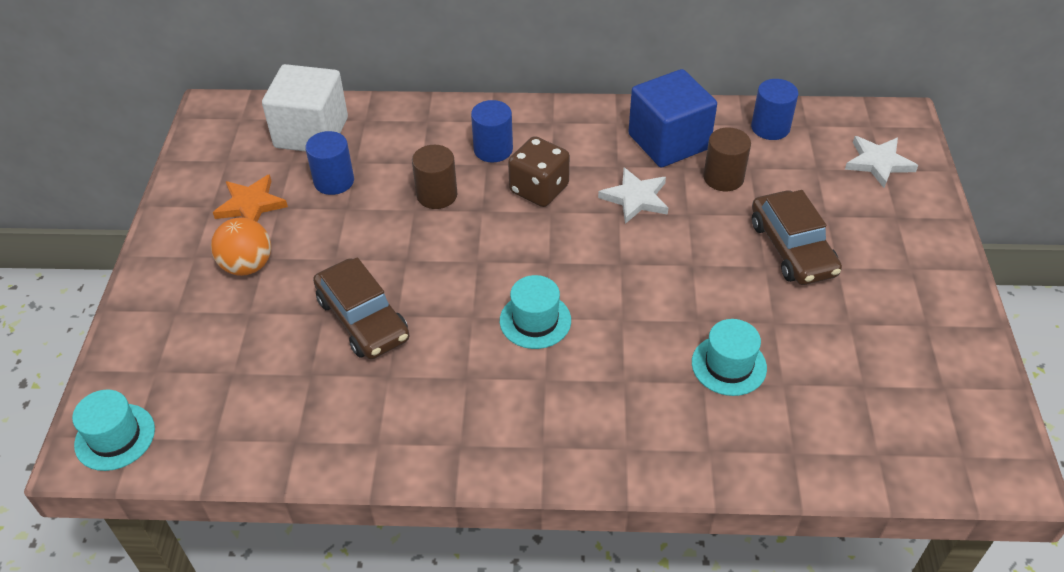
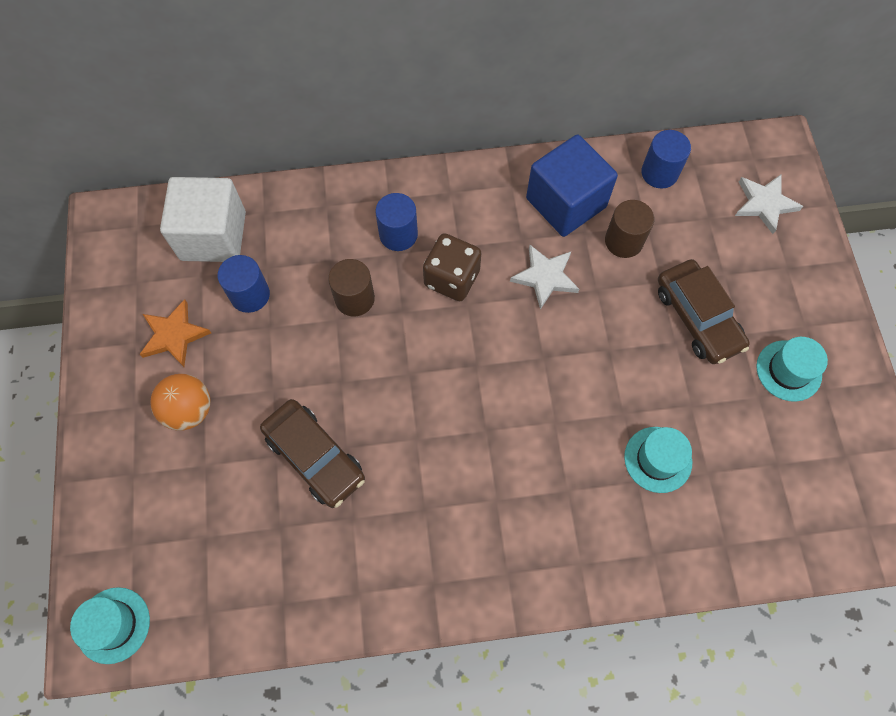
camera: 10 degrees left, 20 degrees up
turquoise hat [500,275,571,349] -> turquoise hat moved to [756,337,828,402]

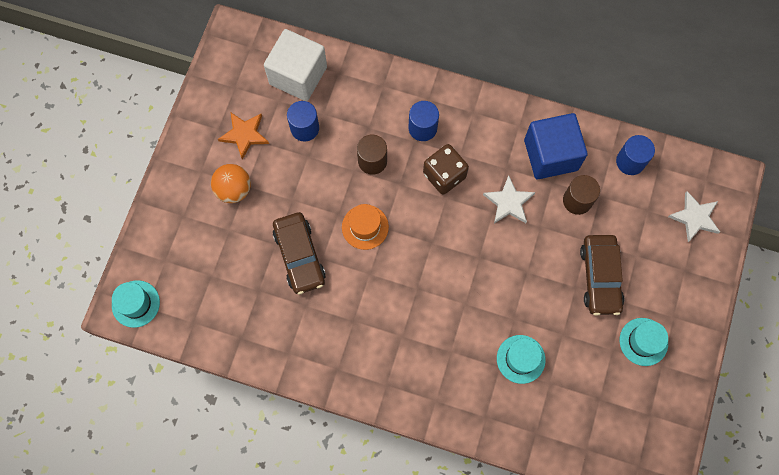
camera: 25 degrees right, 5 degrees up
none -> orange hat [342,204,389,250]

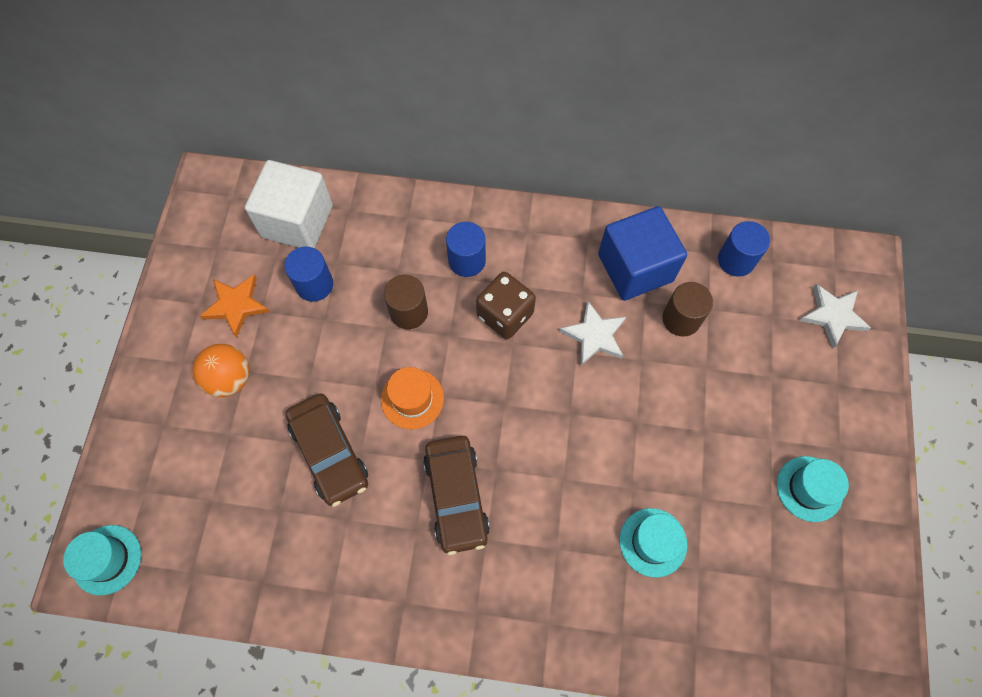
camera: 10 degrees left, 5 degrees down
brown car [580,235,624,316] -> brown car moved to [423,436,490,555]

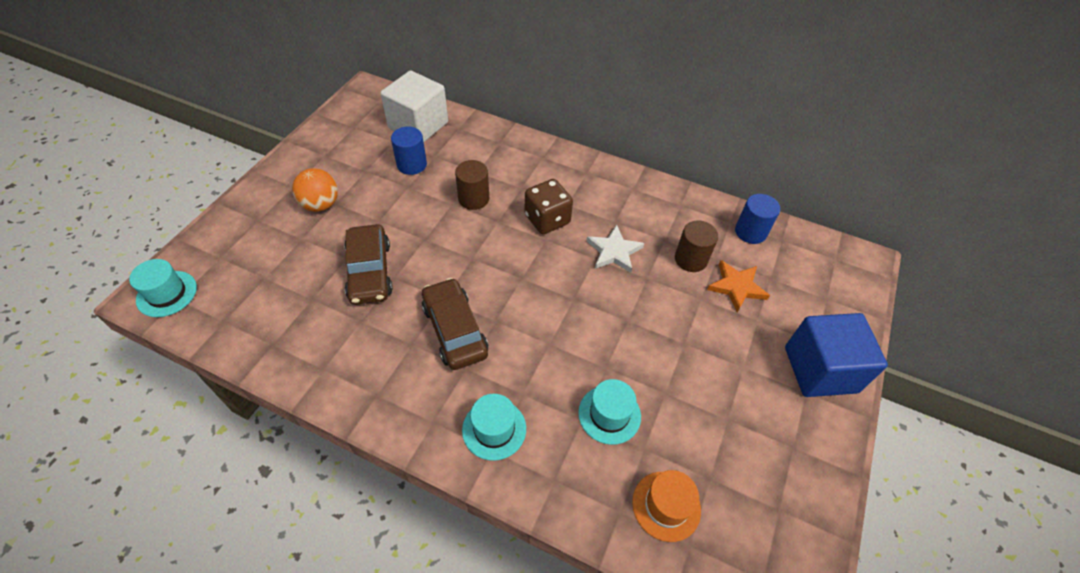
camera: 15 degrees right, 15 degrees down
orange star [200,275,270,338] -> orange star moved to [707,260,770,312]
orange hat [381,367,444,429] -> orange hat moved to [632,470,701,542]
brown car [423,436,490,555] -> brown car turned 150 degrees clockwise [422,278,488,370]
blue cylinder [446,222,486,277] -> none
blue cube [598,206,687,301] -> blue cube moved to [785,313,888,397]
turquoise hat [777,456,849,522] -> turquoise hat moved to [462,394,526,461]
white star [799,284,871,348] -> none

